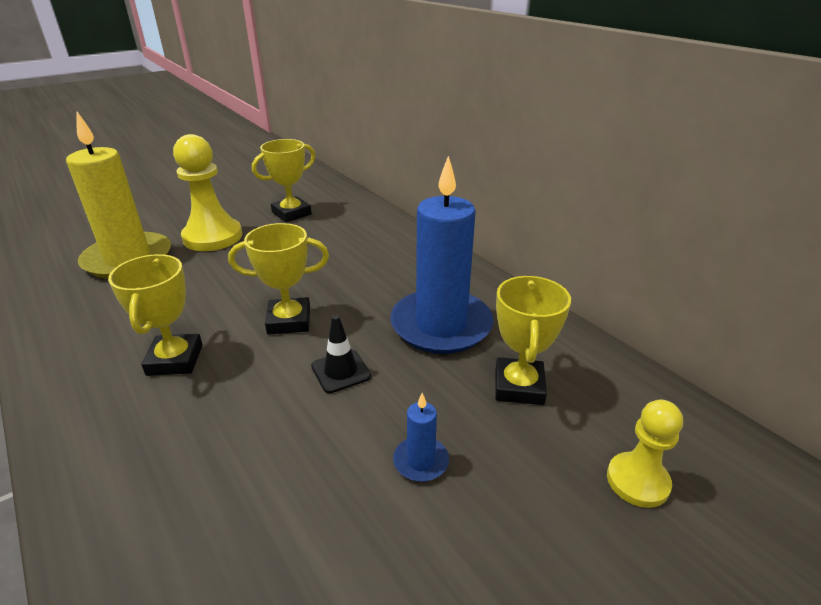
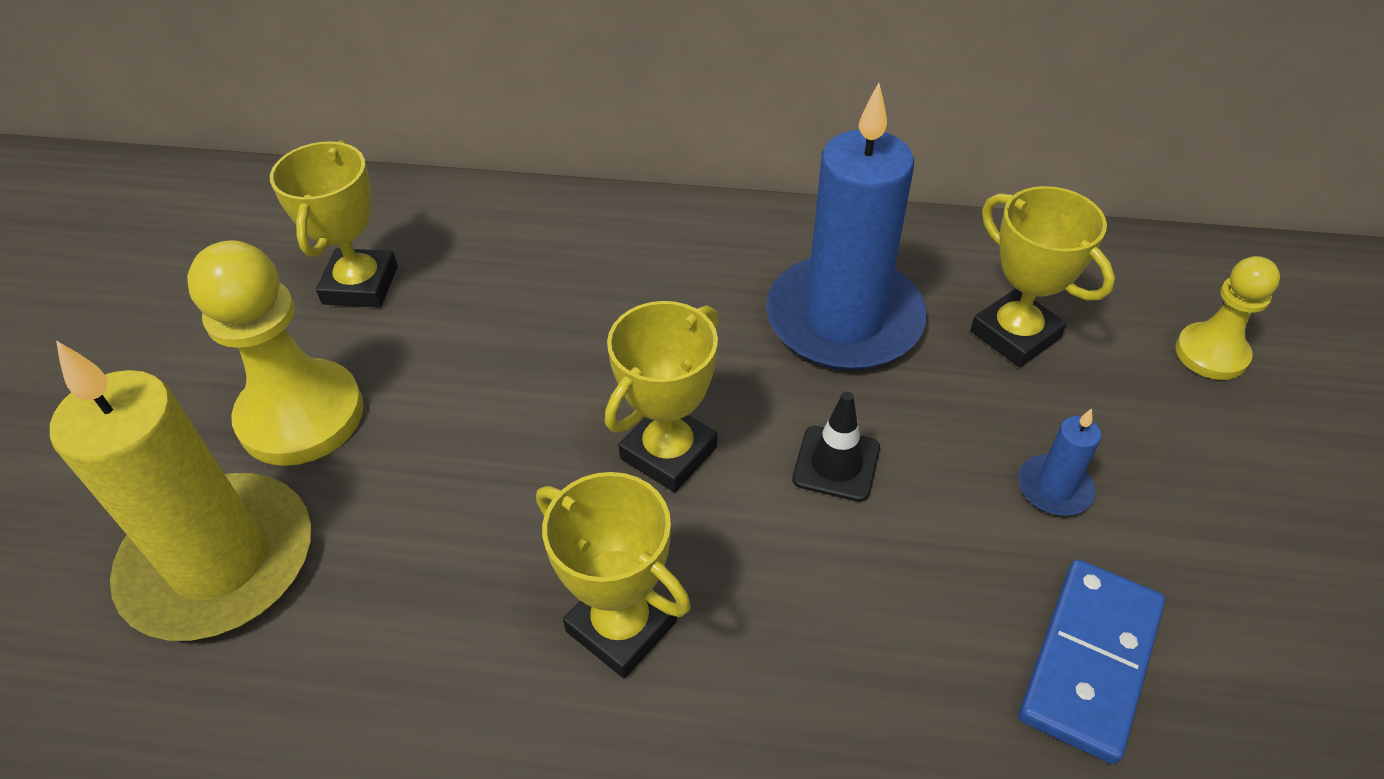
camera: 45 degrees left, 15 degrees up
none -> blue domino [1019,559,1165,764]

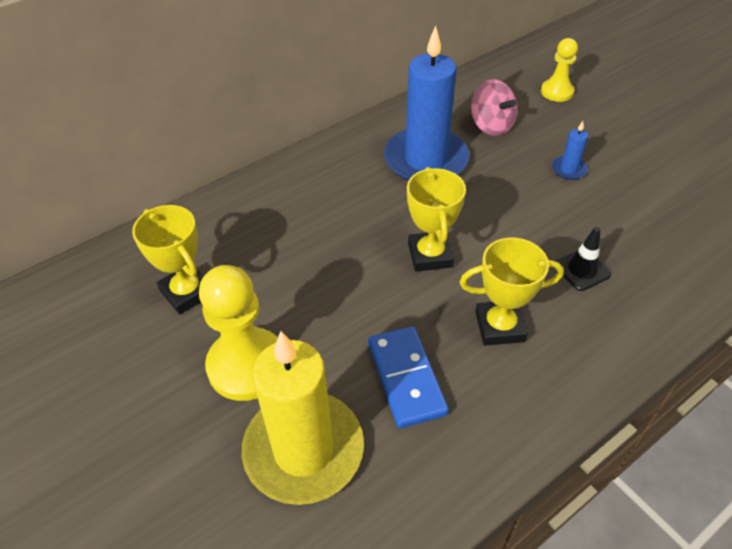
camera: 45 degrees left, 0 degrees up
black traffic cone [792,392,880,502] -> black traffic cone moved to [556,227,611,291]
yellow trophy [970,186,1115,367] -> pink spinning top [471,79,518,136]
blue domino [1019,559,1165,764] -> blue domino moved to [368,326,449,428]

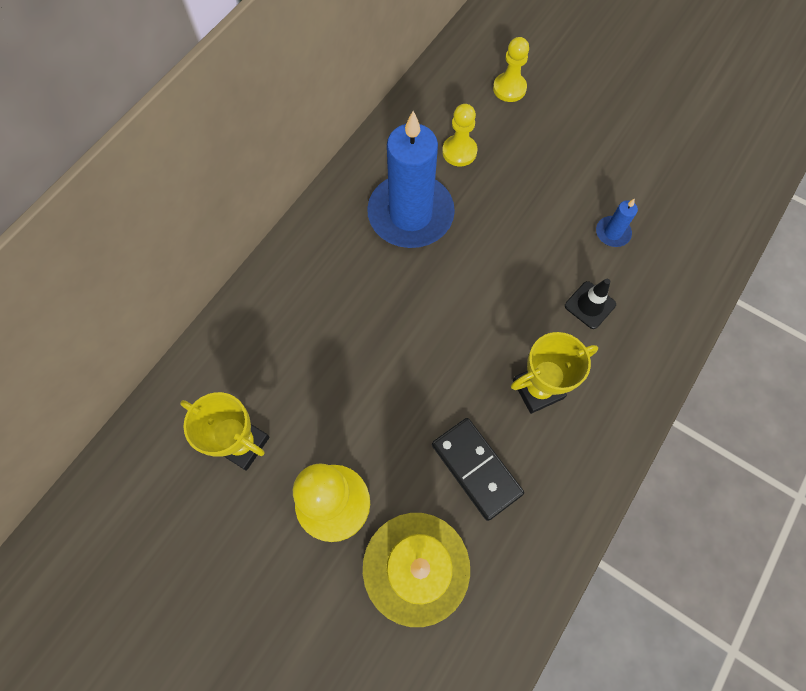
camera: 20 degrees left, 20 degrees up
blue domino [368,326,449,428] -> black domino [432,418,524,521]
yellow trophy [407,167,466,272] -> none
pink spinning top [471,79,518,136] -> yellow pawn [442,104,477,166]
blue candle [552,121,588,180] -> blue candle moved to [596,198,638,247]

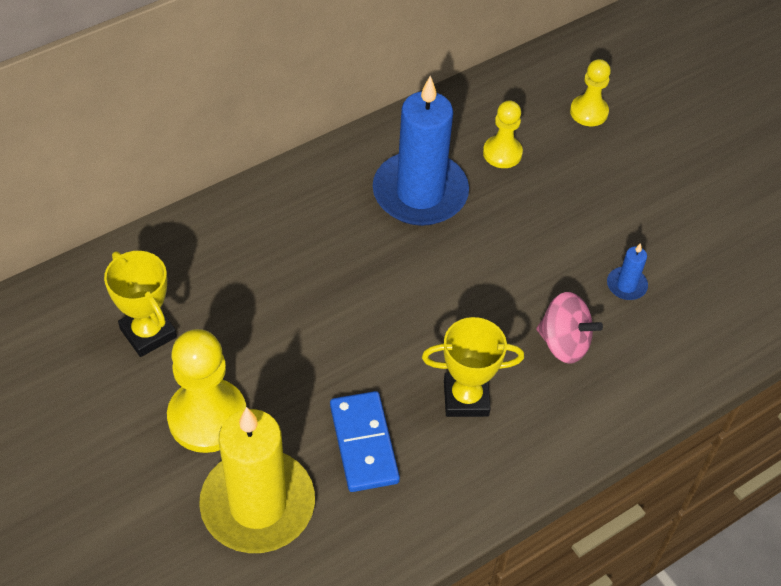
camera: 20 degrees right, 15 degrees down
black domino [432,418,524,521] -> blue domino [330,391,400,492]
black traffic cone [565,279,616,329] -> pink spinning top [536,292,603,364]

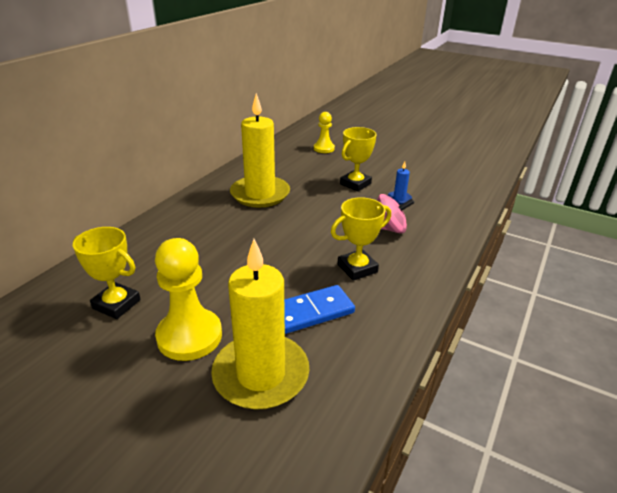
camera: 25 degrees left, 20 degrees down
blue domino [330,391,400,492] -> blue domino turned 75 degrees counterclockwise [284,285,355,334]
blue candle [373,76,469,226] -> yellow candle [230,93,290,207]
yellow pawn [483,100,523,168] -> none
none -> yellow trophy [340,127,377,192]

